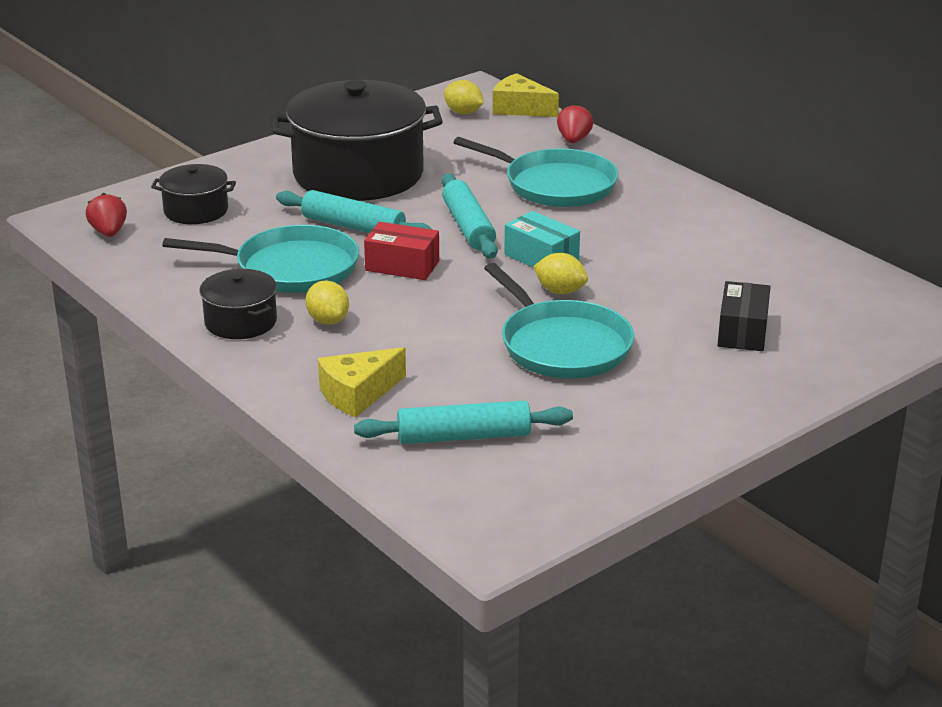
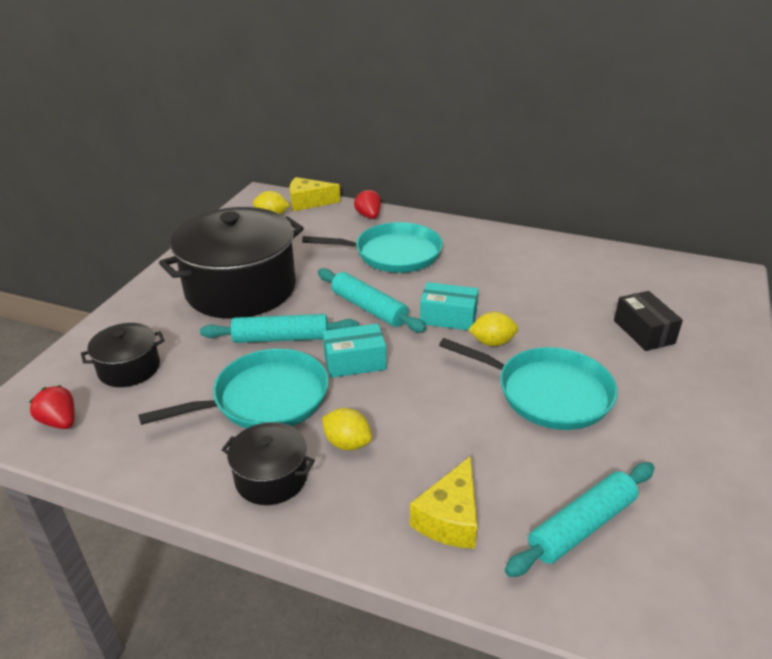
camera: 30 degrees left, 5 degrees up
red box [364,222,439,280] -> turquoise box [323,323,386,378]

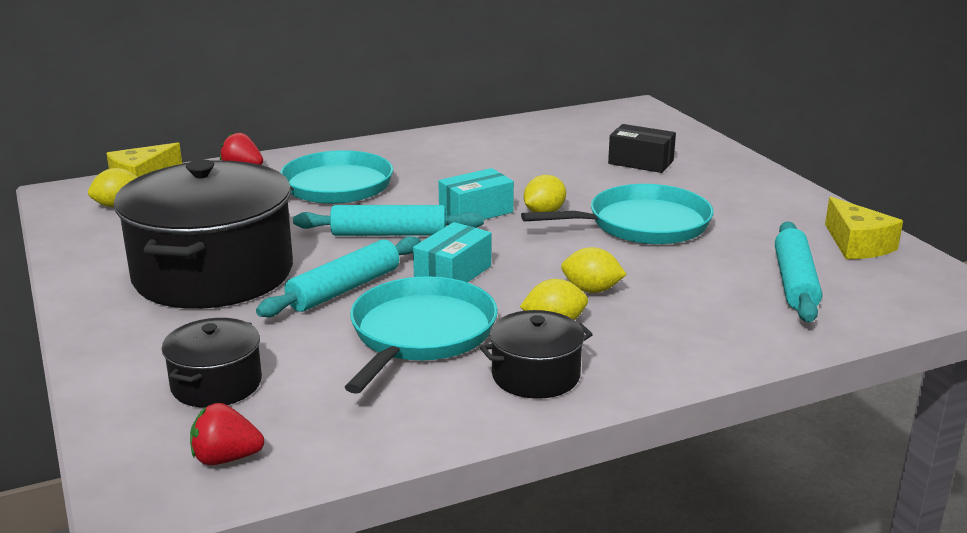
camera: 45 degrees left, 10 degrees down
yellow cheese [410,456,477,549] -> yellow cheese moved to [825,197,903,259]
none -> yellow lemon [561,247,627,293]

